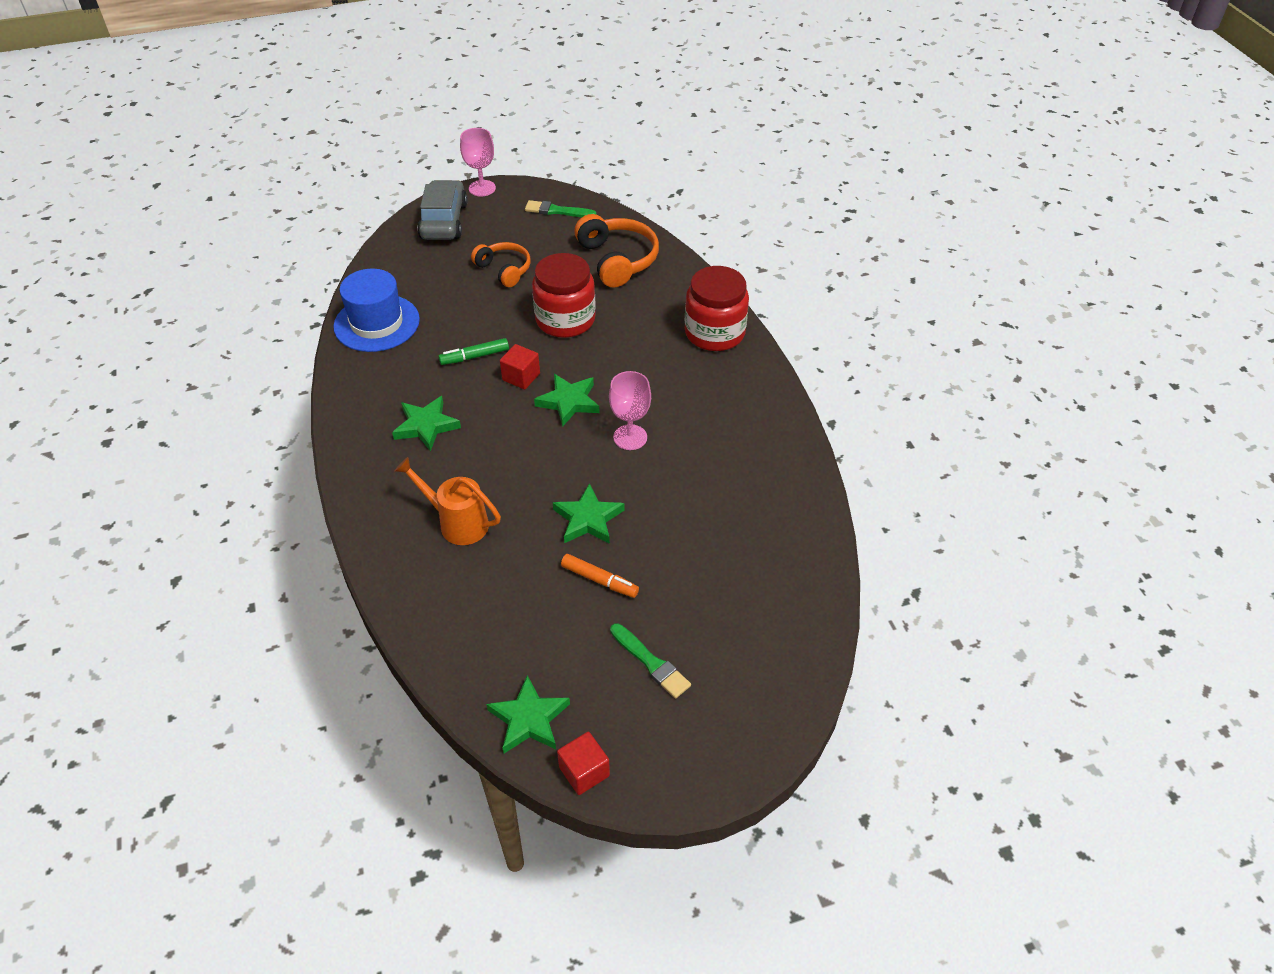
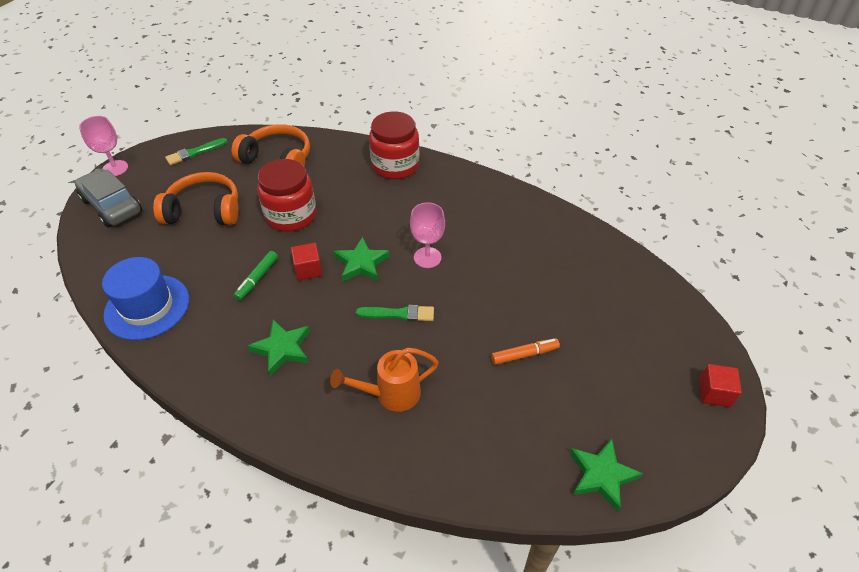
camera: 45 degrees left, 0 degrees up
orange headphones [471,242,531,287] -> orange headphones [153,172,239,225], size x1.54
green star [553,483,625,544] -> none
red cube [557,732,610,795] -> red cube moved to [699,364,742,407]
green brush [610,623,691,699] -> green brush moved to [356,305,434,322]

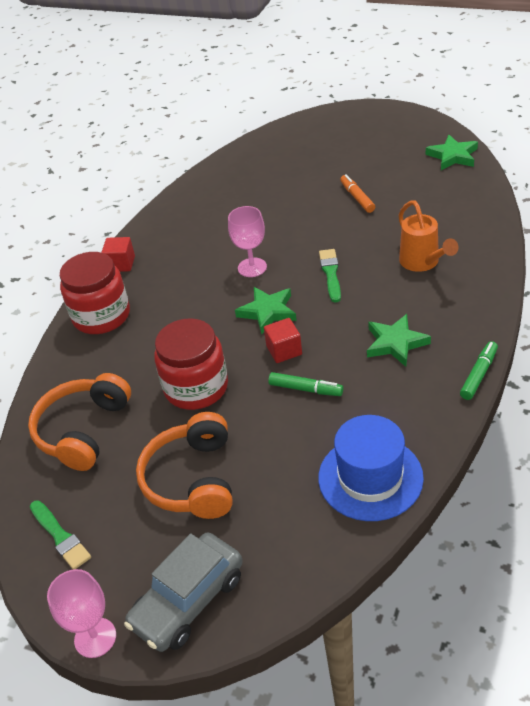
camera: 90 degrees left, 5 degrees down
red cube [699,364,742,407] -> red cube moved to [101,237,135,272]
none -> green marker [460,341,498,400]

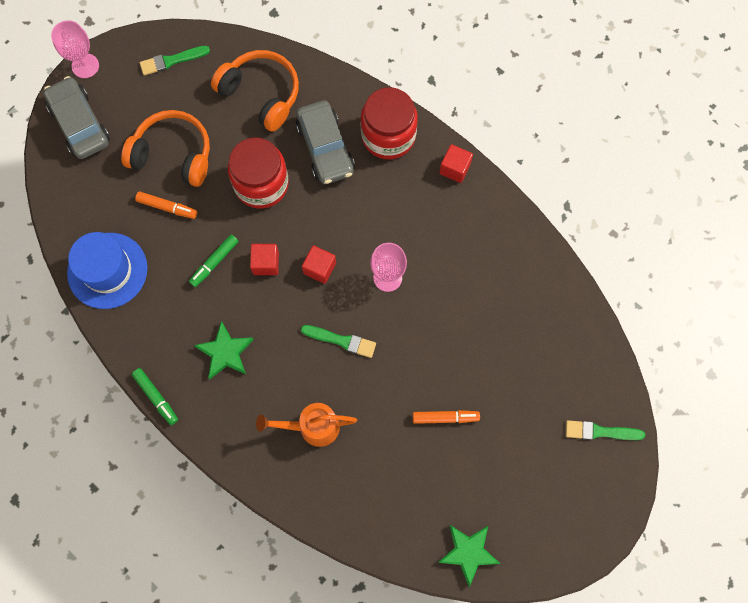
camera: 105 degrees right, 30 degrees up
green star [235,287,297,334] -> red cube [302,245,336,284]
none -> orange marker [135,191,197,219]
none -> grey car [296,100,355,184]
none -> green brush [566,420,645,440]

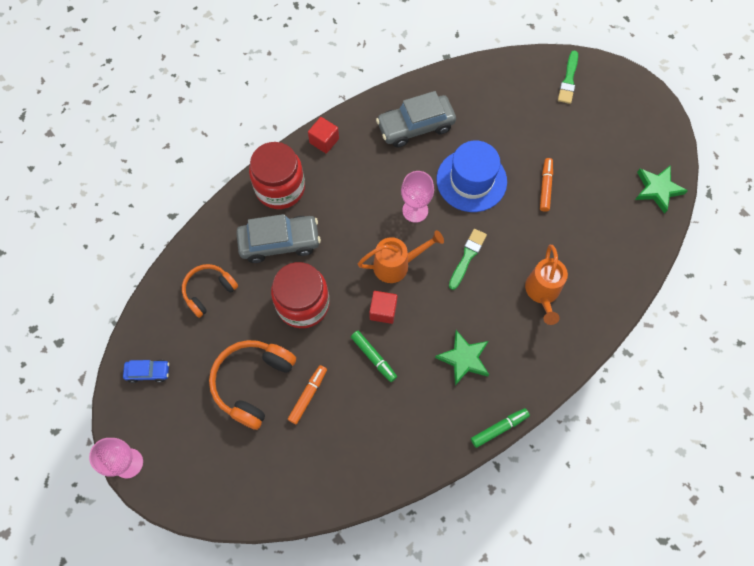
camera: 80 degrees left, 5 degrees down
grey car [43,76,110,159] -> grey car moved to [376,91,456,148]
blue hat [67,232,148,309] -> blue hat moved to [437,141,507,212]
green brush [140,46,210,76] -> blue car [123,360,169,383]
orange headphones [211,50,299,132] -> orange headphones [182,264,238,318], size x0.65
red cube [302,245,336,284] -> orange watering can [358,230,444,283]

